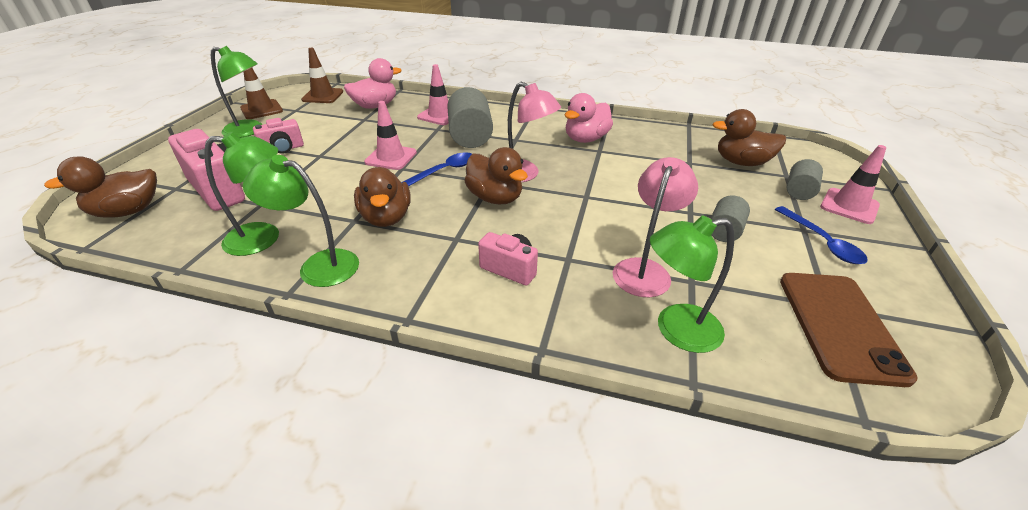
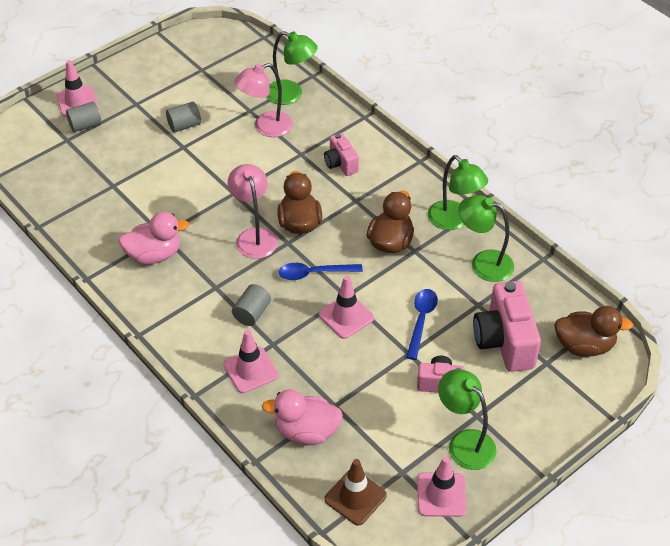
camera: 145 degrees left, 10 degrees up
brown traffic cone [240,68,283,119] -> pink traffic cone [417,456,467,517]
grey cylinder [447,87,493,148] -> grey cylinder [232,284,271,326], size x0.58
brown duck [712,109,786,166] -> none
blue spoon [775,206,868,264] -> blue spoon moved to [406,289,438,360]
brown phone [780,273,918,387] -> none

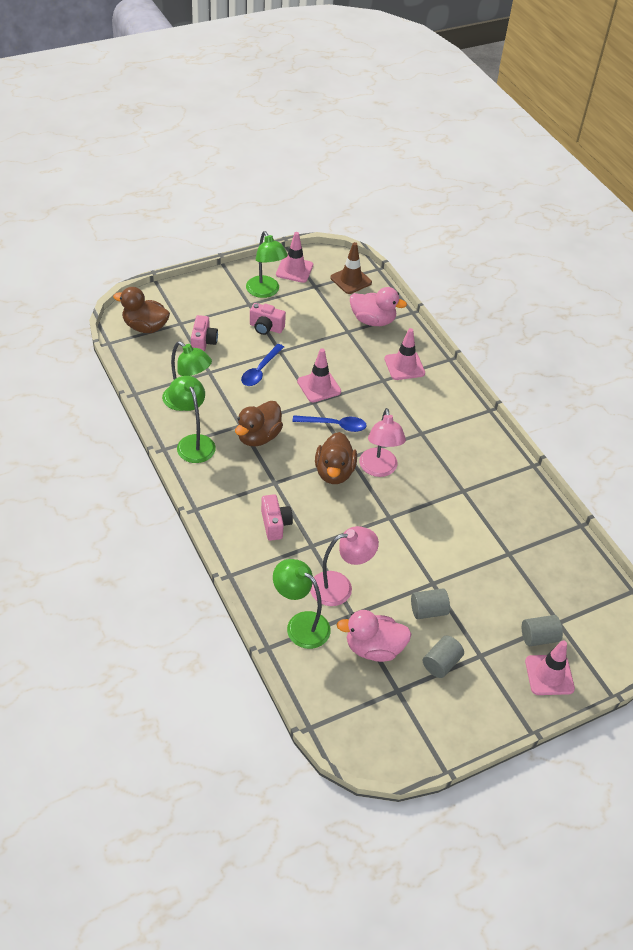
camera: 170 degrees left, 0 degrees up
pink duck [119,212,189,264] -> pink duck moved to [337,610,411,662]
grey cylinder [232,284,271,326] -> grey cylinder moved to [423,636,464,678]
pink camera [473,281,541,372] -> pink camera [191,315,218,352], size x0.56

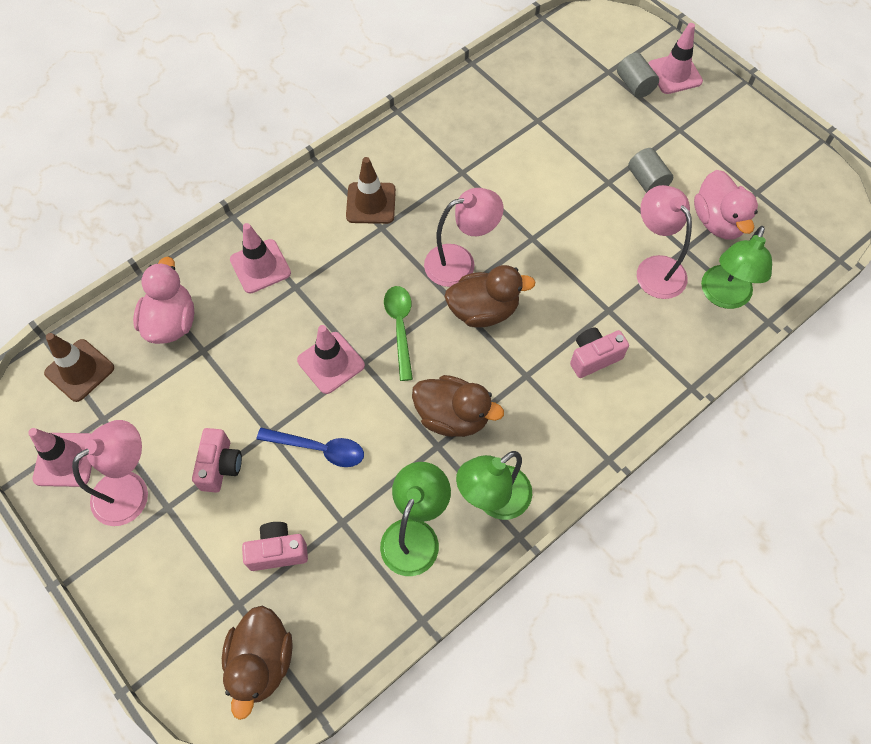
camera: 100 degrees left, 15 degrees up
green lamp [246,231,288,298] -> pink lamp [72,420,148,526]
blue spoon [292,415,367,432] -> green spoon [384,286,413,381]
grey cylinder [423,636,464,678] -> none
none -> brown traffic cone [346,157,396,224]

